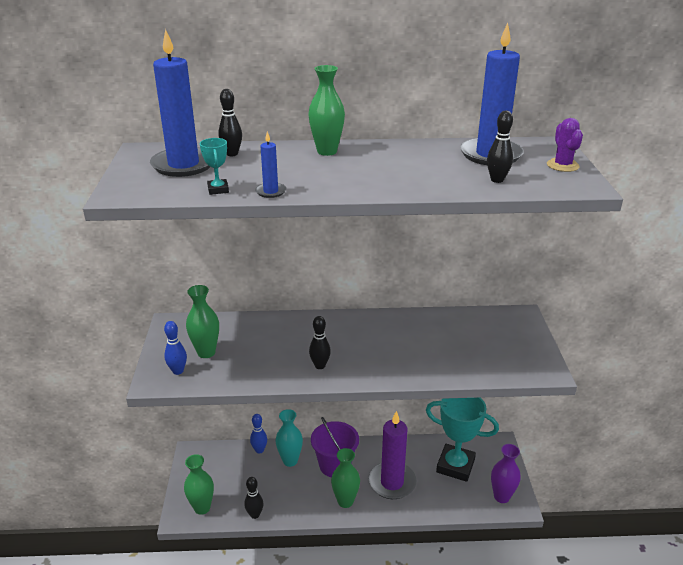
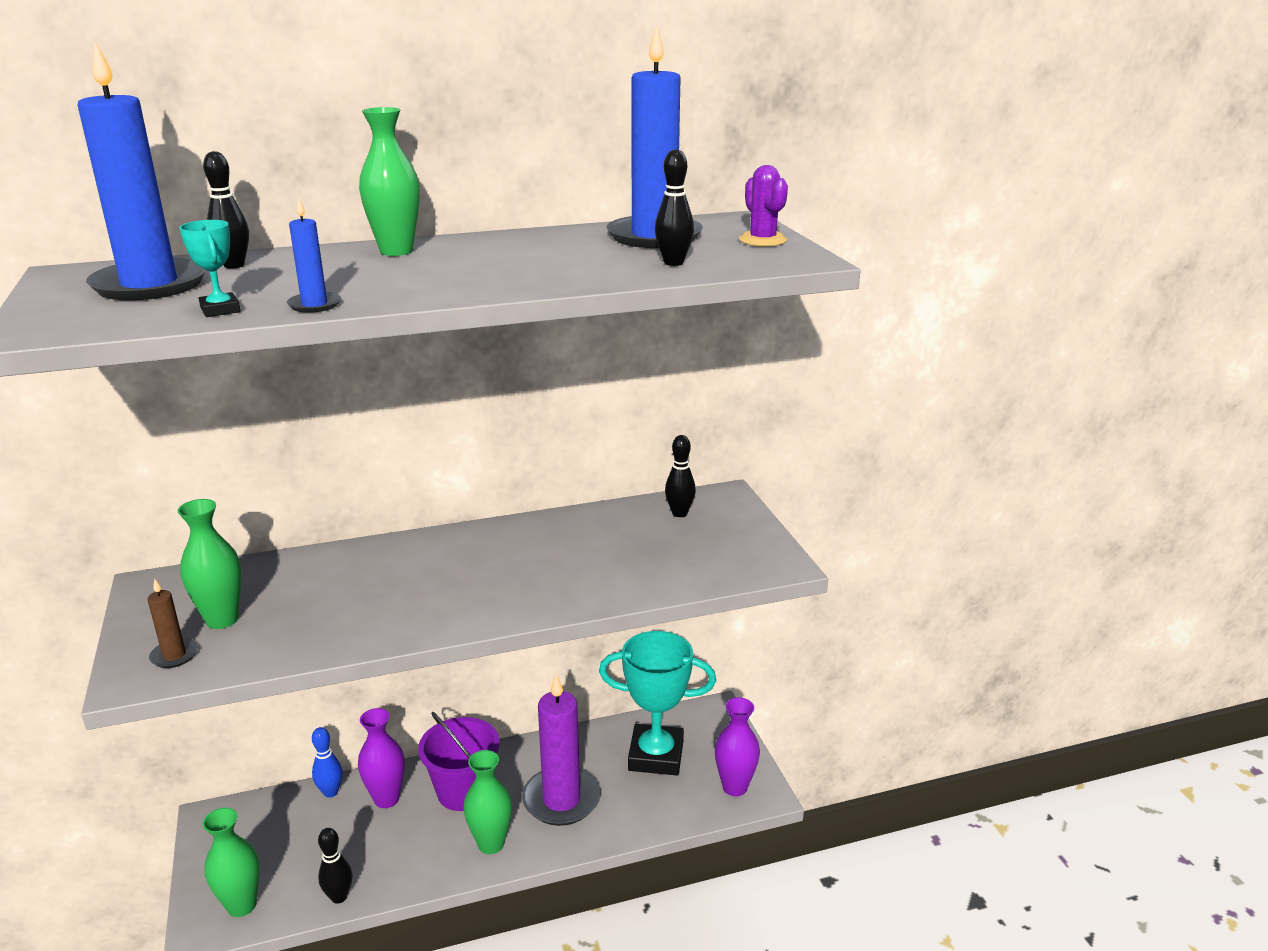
camera: 15 degrees left, 5 degrees down
blue bowling pin [164,321,187,375] -> brown candle [147,579,198,668]
turquoise vase [276,409,303,467] -> purple vase [358,708,405,808]
black bowling pin [309,316,331,369] -> black bowling pin moved to [665,435,696,517]

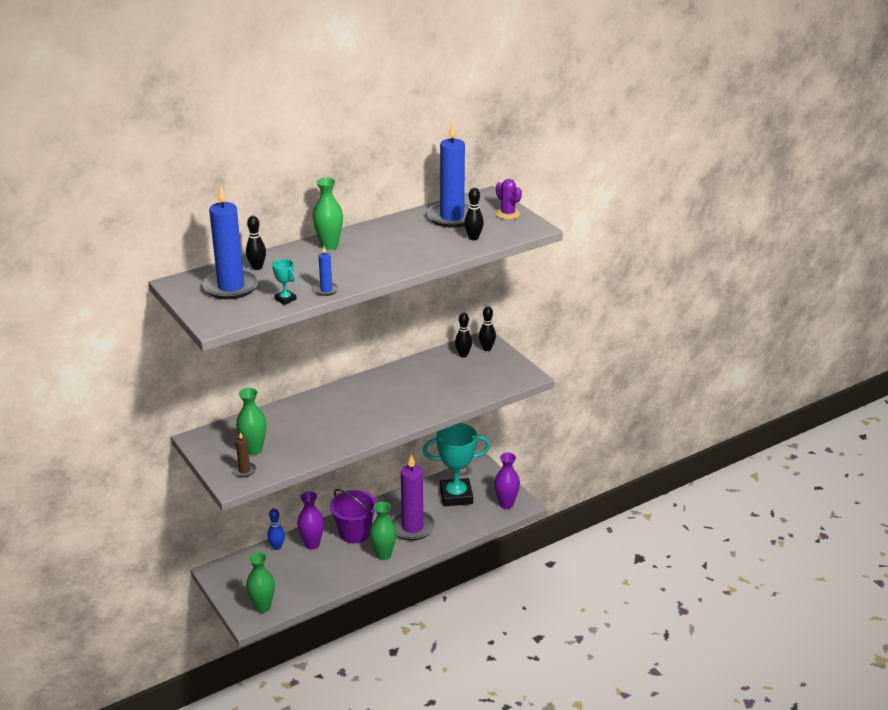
camera: 15 degrees left, 5 degrees up
black bowling pin [318,828,352,904] -> black bowling pin moved to [479,306,496,351]

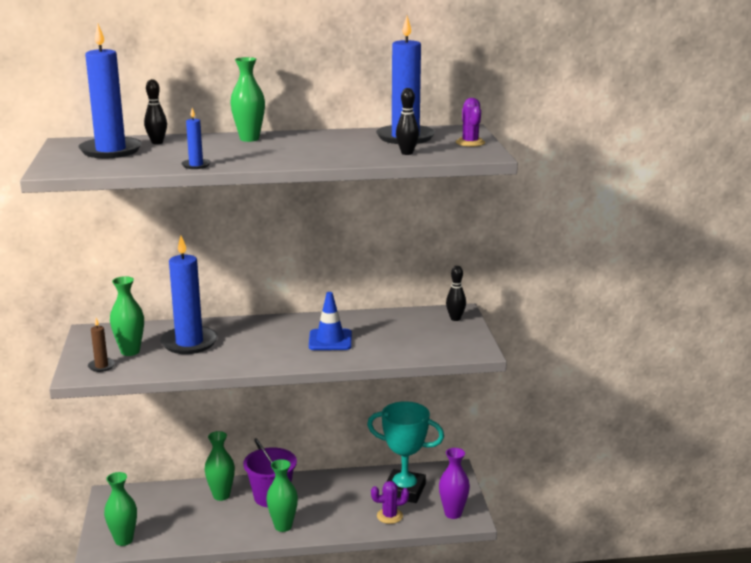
camera: 25 degrees right, 10 degrees down
blue bowling pin [268,508,285,550] -> none
turquoise trophy [272,259,297,305] -> none
purple vase [297,491,324,550] -> green vase [205,431,235,501]
purple candle [391,454,435,541] -> none
black bowling pin [455,313,472,358] -> none
none -> blue candle [160,236,218,354]
none -> blue traffic cone [309,292,352,350]
none -> purple cactus [371,481,409,524]

